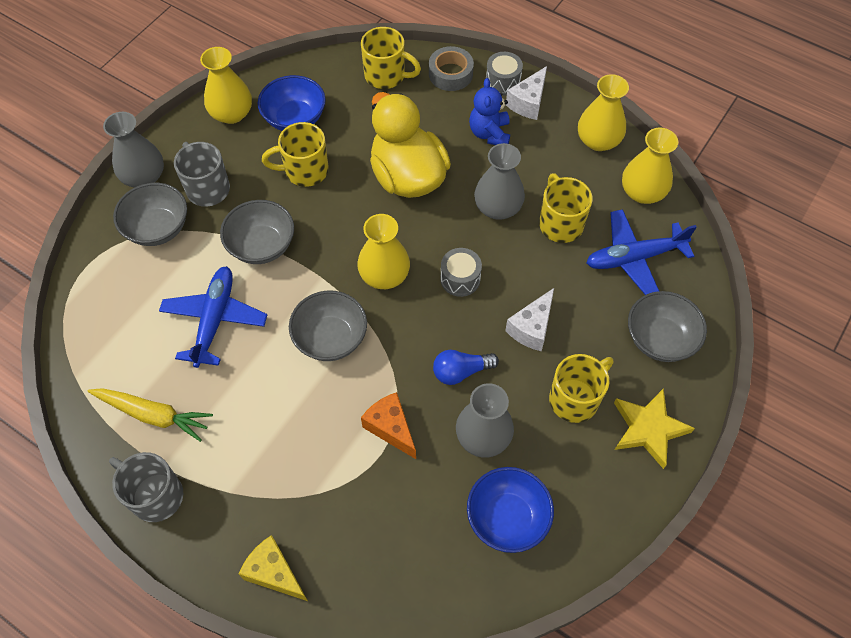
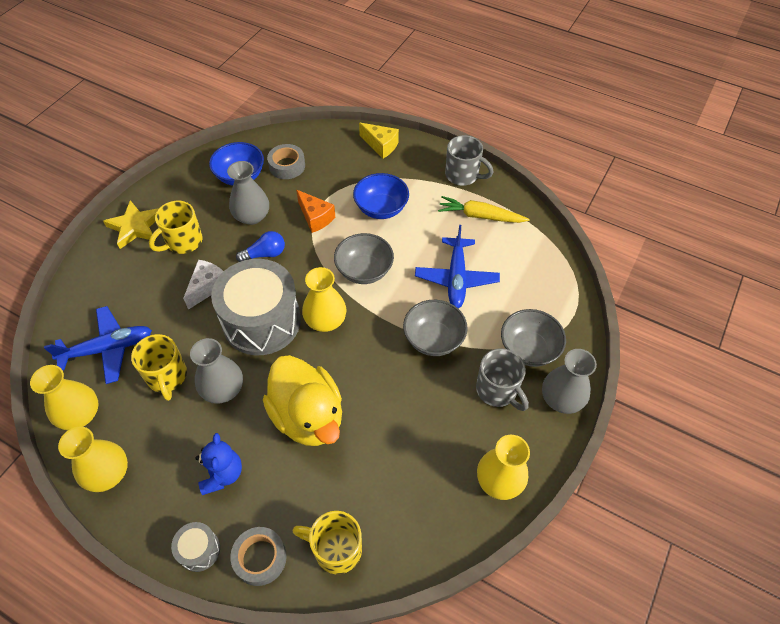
camera: 175 degrees right, 5 degrees down
blue bowl [258,75,326,131] -> blue bowl moved to [353,173,409,219]
yellow mug [262,122,329,187] -> none
grey drum [440,248,482,297] -> grey drum [211,259,301,355], size x2.32
white cheese [506,66,547,120] -> none
grey bowl [628,291,707,362] -> none
none -> grey tape [267,144,305,179]

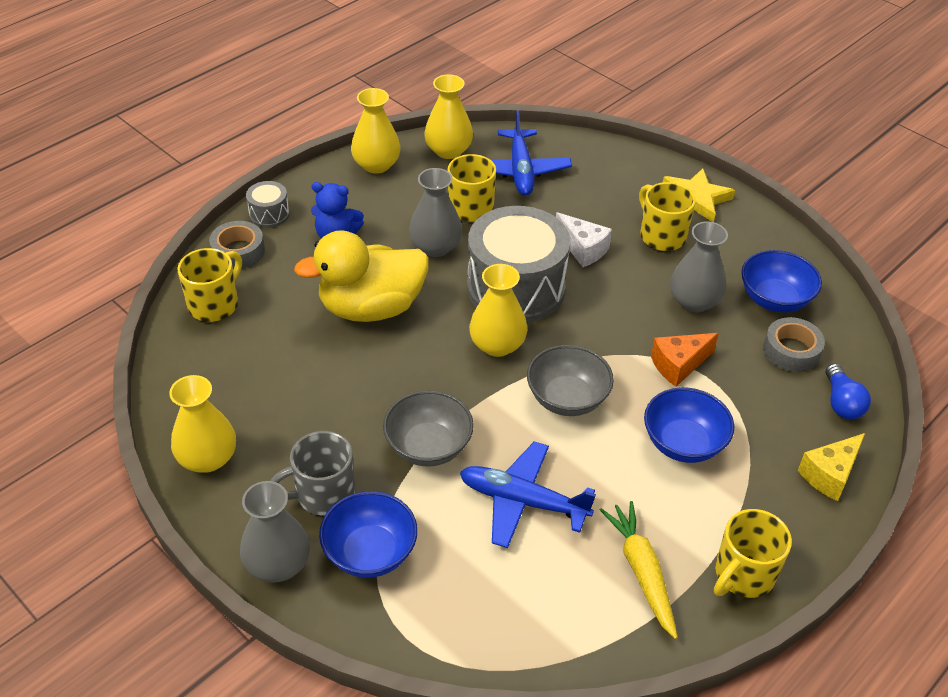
camera: 105 degrees right, 10 degrees down
blue light bulb [236,231,285,262] -> blue light bulb moved to [826,363,871,419]
yellow carrot [438,196,530,223] -> yellow carrot turned 45 degrees counterclockwise [600,501,678,639]
grey mug [445,135,494,186] -> yellow mug [714,509,792,598]
grey bowl [501,309,566,367] -> blue bowl [319,491,418,578]

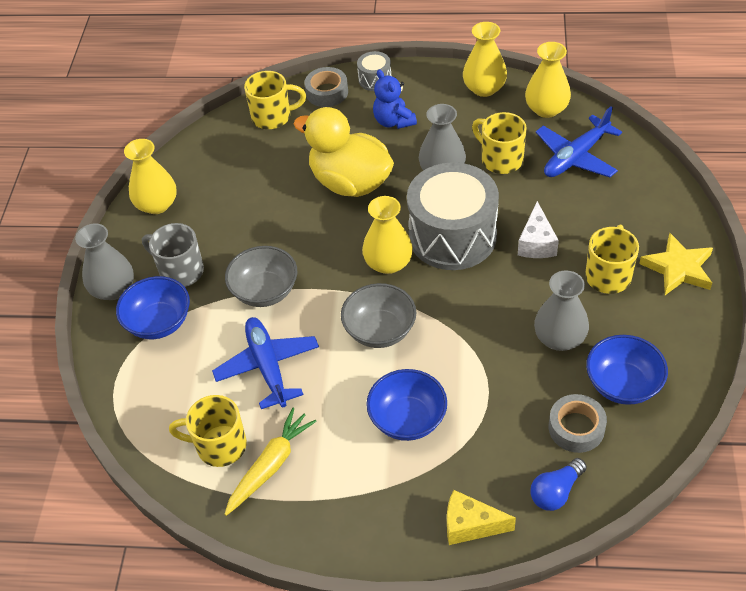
camera: 55 degrees right, 5 degrees up
orange cheese [651,333,719,387] -> none
yellow mug [714,509,792,598] -> yellow mug moved to [169,395,247,467]

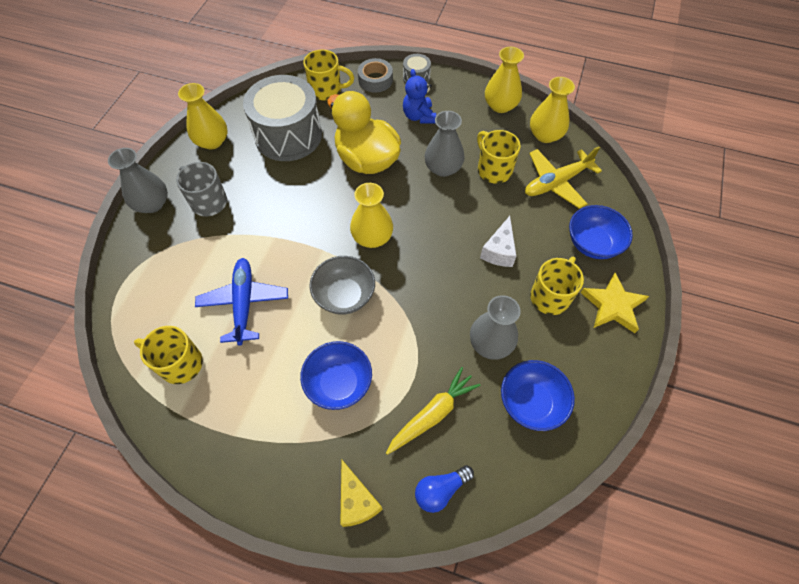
camera: 10 degrees right, 10 degrees up
blue bowl [116,276,190,339] -> blue bowl moved to [569,205,633,259]
yellow carrot [224,408,317,516] -> yellow carrot moved to [386,367,480,455]
grey bowl [225,246,297,307] -> none
grey drum [407,162,499,270] -> grey drum moved to [243,75,322,161]
yellow cheese [447,490,516,545] -> yellow cheese turned 135 degrees counterclockwise [340,460,382,527]
blue plane [536,106,622,177] -> yellow plane [525,146,602,209]
grey tape [549,394,607,453] -> none

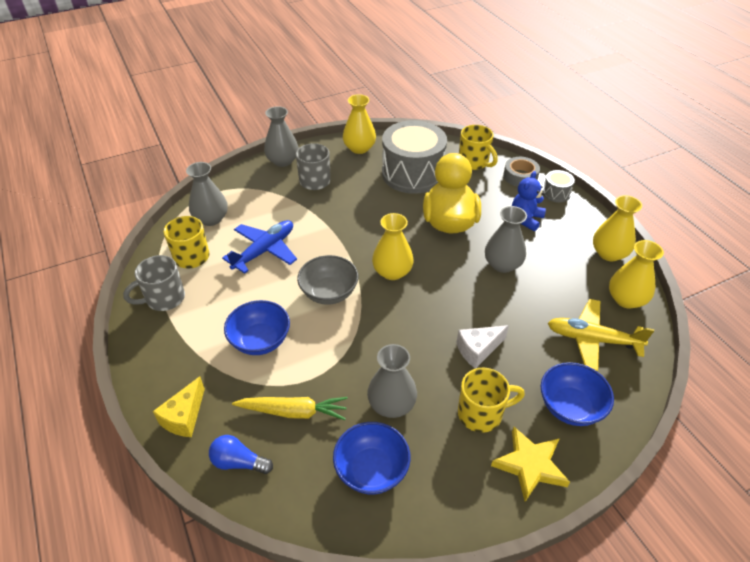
camera: 45 degrees right, 15 degrees down
yellow mug [477,130,521,184] -> none
none -> grey mug [123,255,185,311]
none -> grey vase [186,162,228,226]

